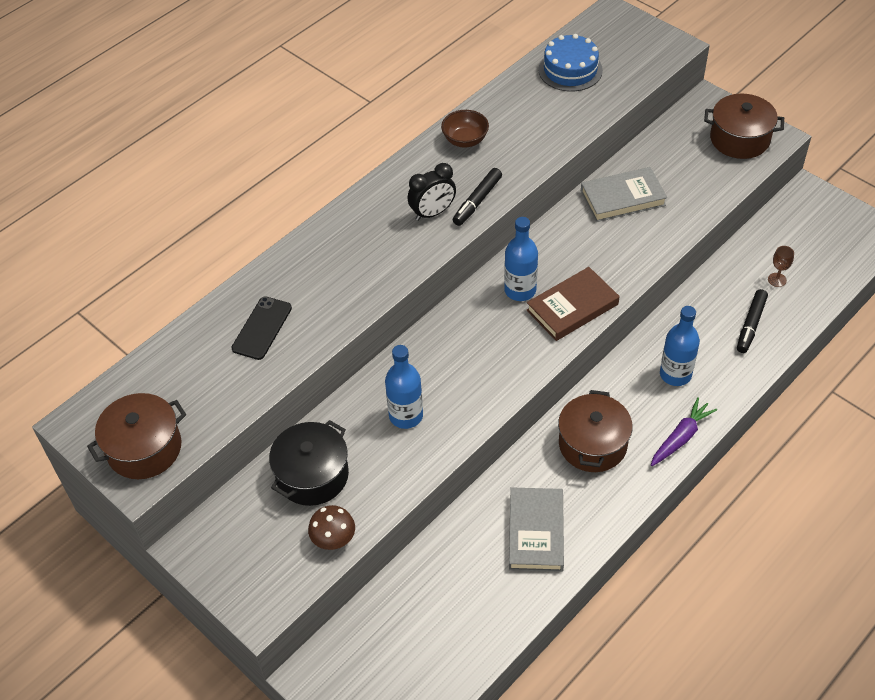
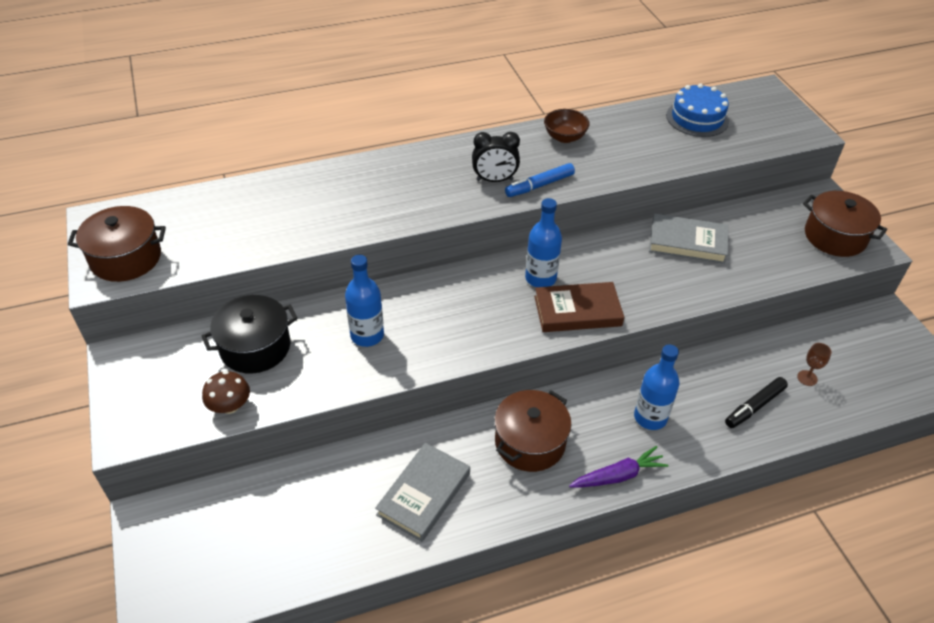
camera: 25 degrees right, 5 degrees down
black phone [231,296,292,360] -> none
black marker [453,168,502,226] -> blue marker [505,163,575,197]

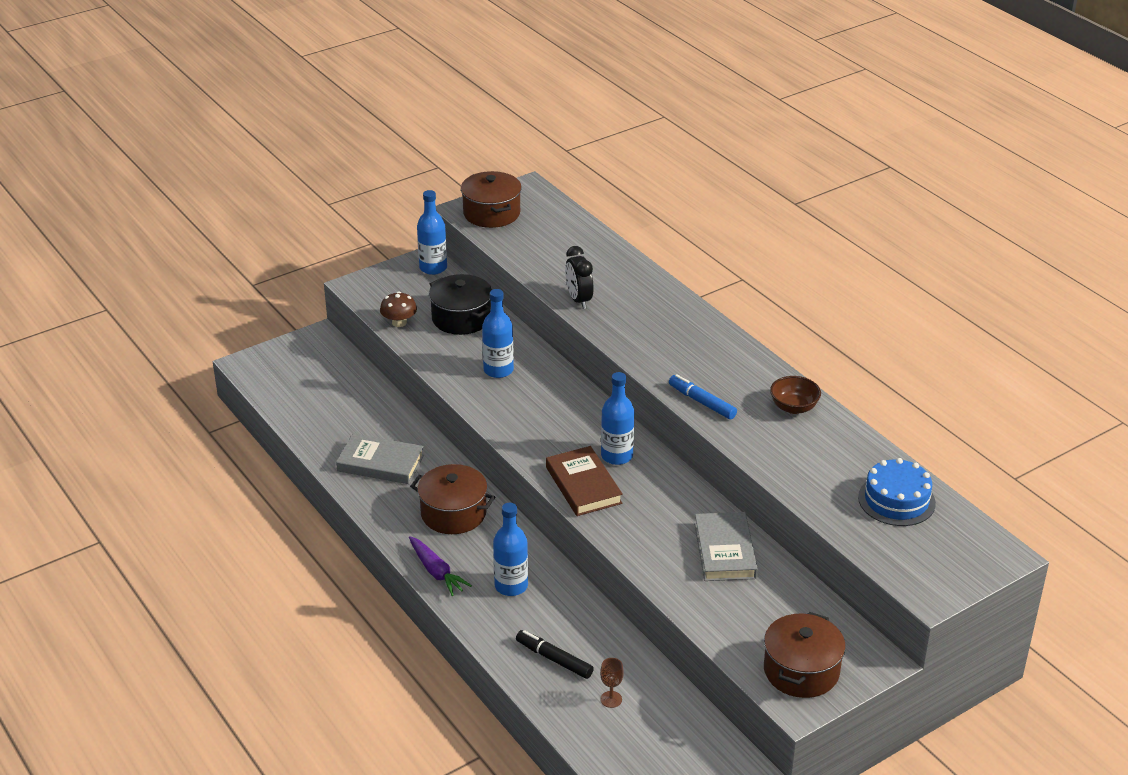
camera: 75 degrees right, 10 degrees down
black clock [472,132,520,182] -> black clock moved to [565,246,594,309]
none -> blue bottle [417,190,447,275]

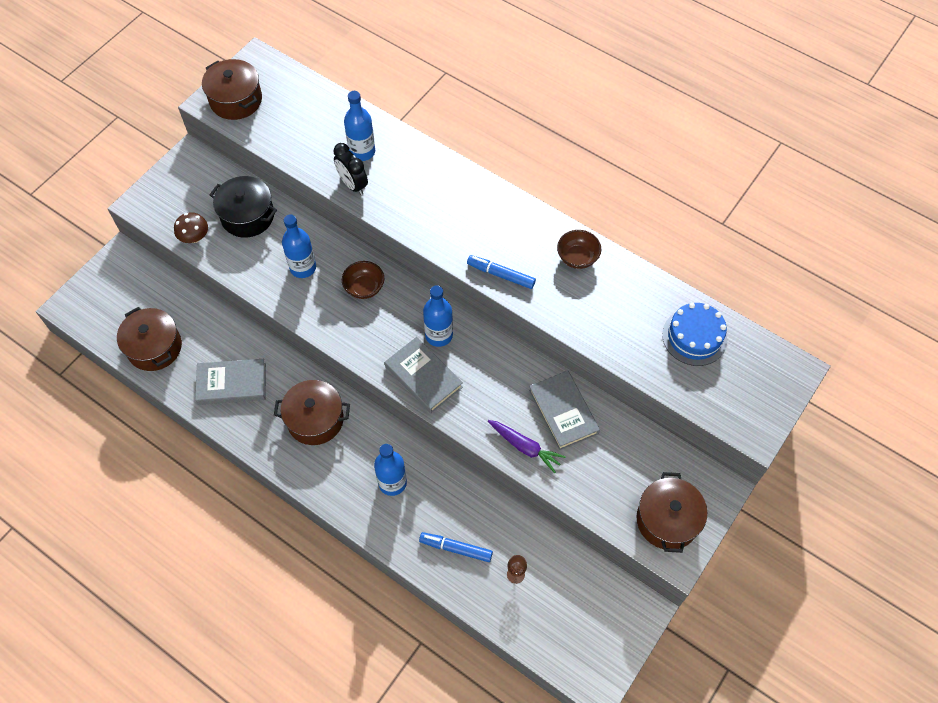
camera: 20 degrees left, 25 degrees up
purple carrot [409,536,472,596] -> purple carrot moved to [488,420,566,473]
blue bottle [417,190,447,275] -> blue bottle moved to [344,91,375,161]
black marker [516,630,594,679] -> blue marker [419,532,493,562]
brown book [546,446,623,516] -> grey book [385,337,463,413]
none -> brown pot [117,307,182,371]
none -> brown bowl [342,261,384,299]

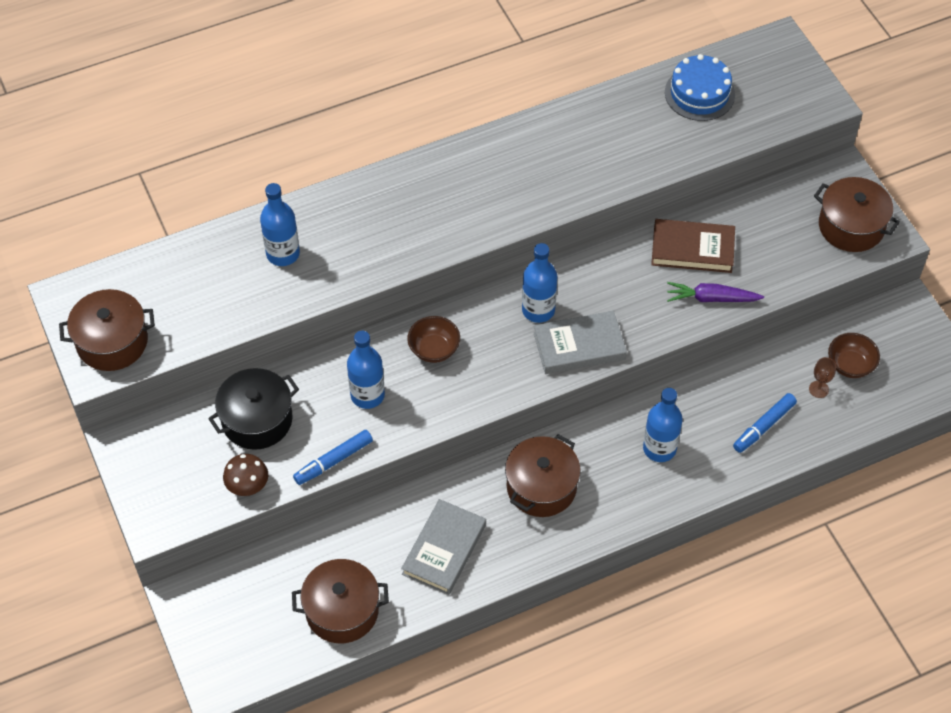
camera: 60 degrees left, 5 degrees down
black clock [333,143,368,195] -> none
blue marker [467,255,536,289] -> blue marker moved to [293,430,373,485]
purple carrot [488,420,566,473] -> purple carrot turned 150 degrees counterclockwise [667,282,764,302]
grey book [529,371,600,451] -> brown book [651,219,735,273]
brown bowl [557,230,601,269] -> brown bowl moved to [828,333,880,378]

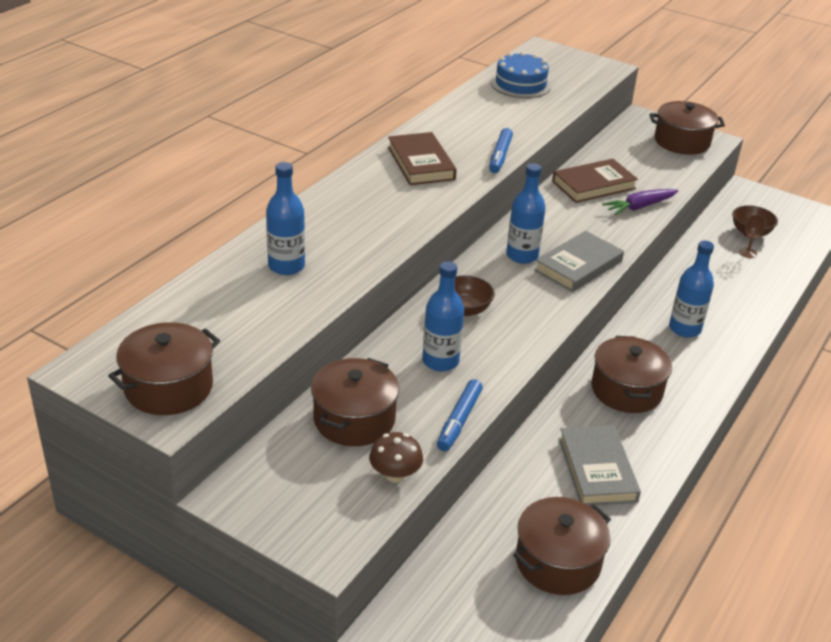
camera: 35 degrees left, 20 degrees down
black pot [208,368,299,450] -> brown pot [311,358,399,446]
blue marker [733,393,797,453] -> blue marker moved to [489,128,513,173]
none -> brown book [388,132,457,185]

